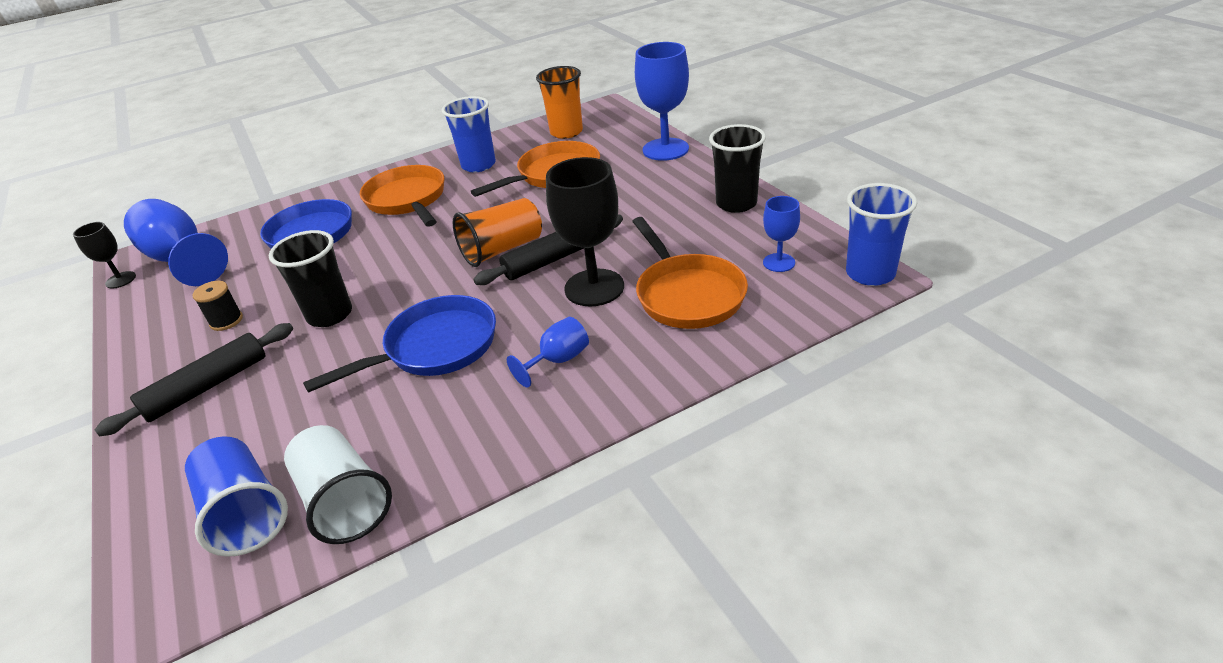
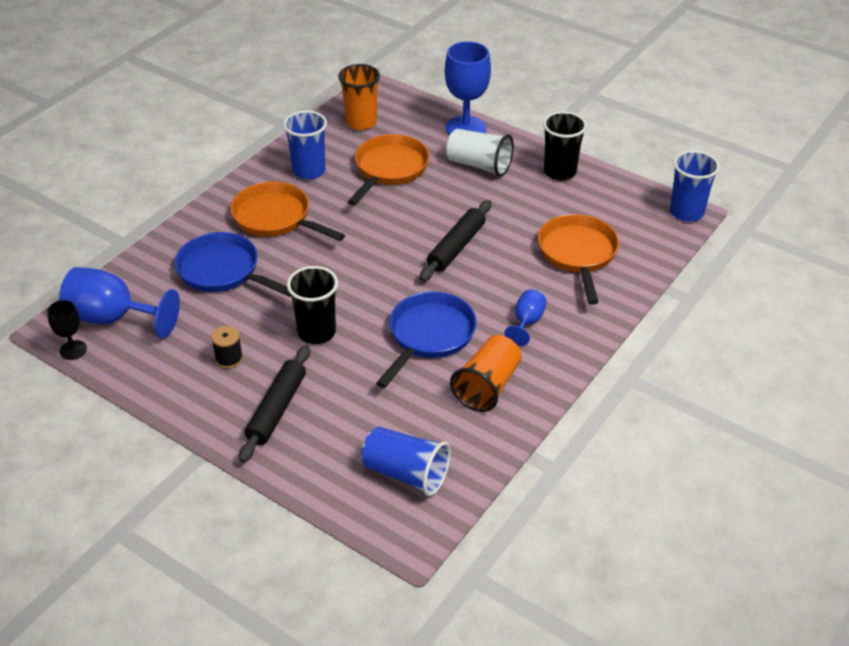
camera: 30 degrees left, 5 degrees up
white cup [284,425,392,544] -> white cup moved to [446,129,514,177]
orange cup [453,198,542,267] -> orange cup moved to [450,335,522,412]
black goblet [546,157,624,306] -> none
orange pan [632,217,748,329] -> orange pan turned 135 degrees counterclockwise [538,214,619,305]
blue goblet [763,196,800,272] -> none

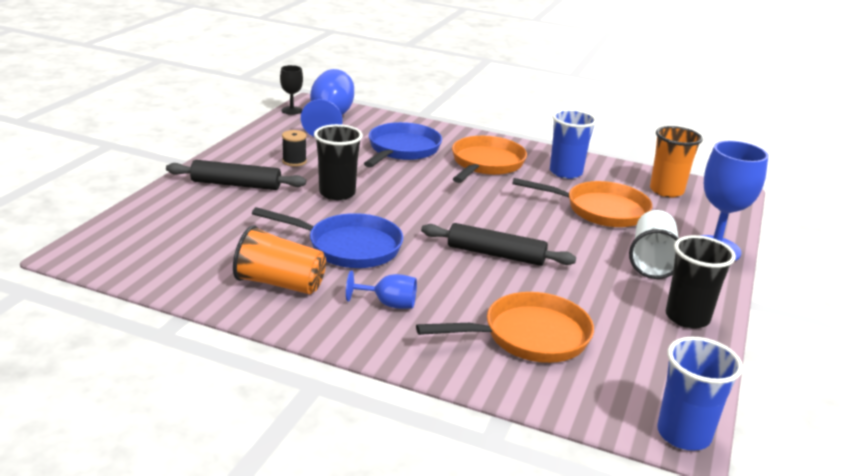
camera: 75 degrees right, 15 degrees down
blue cup [361,427,451,496] -> none

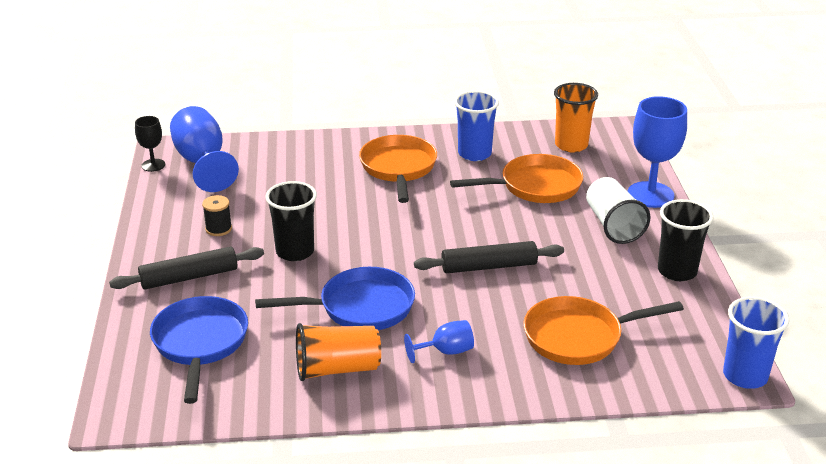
camera: 25 degrees left, 5 degrees up
blue pan [364,122,442,167] -> blue pan moved to [150,296,248,404]
orange pan [416,292,594,363] -> orange pan turned 150 degrees counterclockwise [523,296,684,365]

